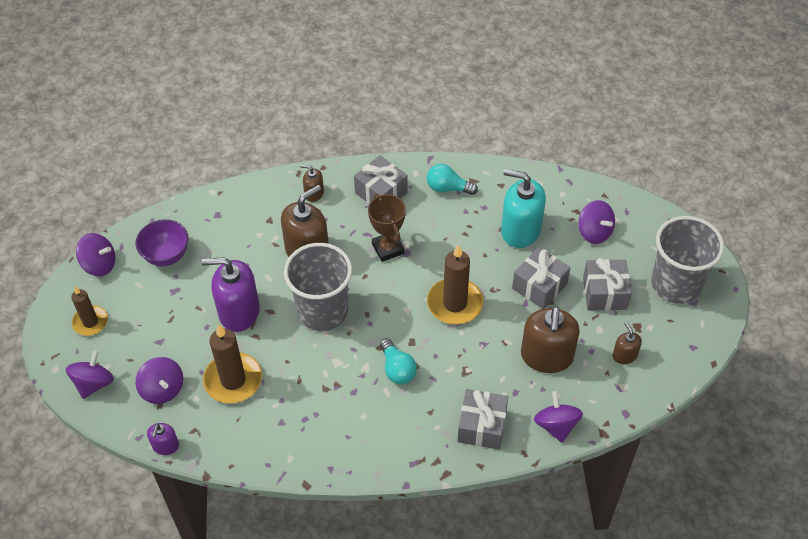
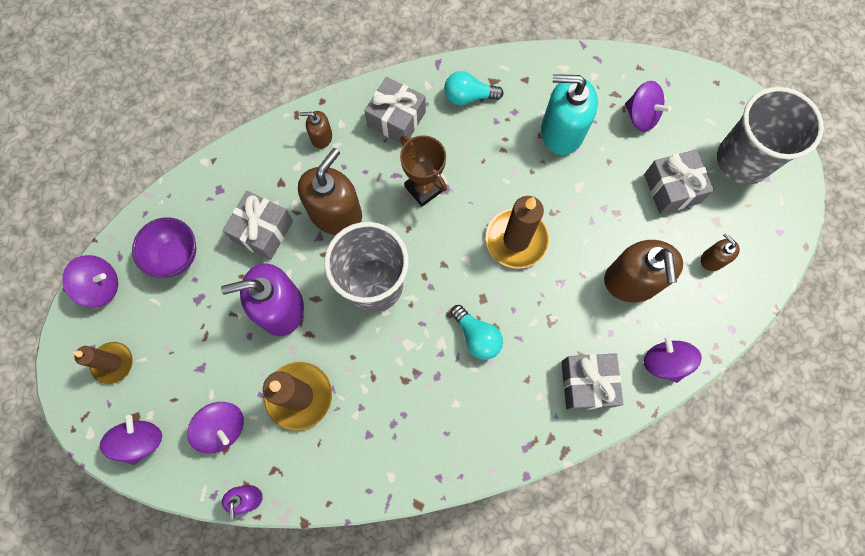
camera: 15 degrees left, 20 degrees up
grey gift [512,247,570,309] -> grey gift moved to [223,191,293,260]

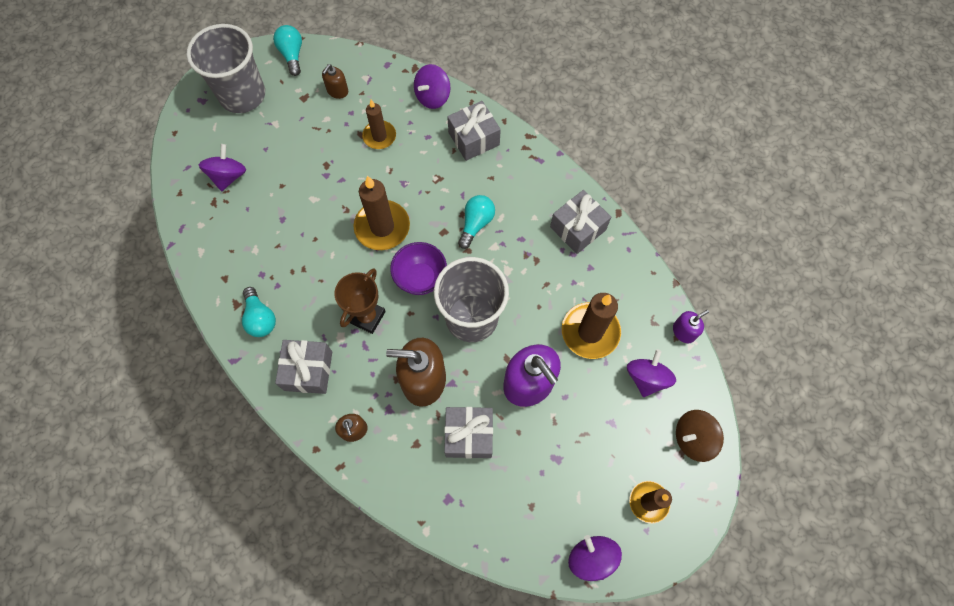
camera: 115 degrees left, 5 degrees down
purple spinning top [100,415,162,465] -> brown spinning top [676,410,724,462]
purple bowl [132,217,196,278] -> purple bowl moved to [390,242,447,295]
turquoise soap dispenser [541,74,598,155] -> none
brown soap dispenser [604,240,683,302] -> brown candle [362,100,396,149]
grey gift [644,150,714,214] -> grey gift moved to [550,190,611,254]
none -> turquoise light bulb [273,25,302,76]

